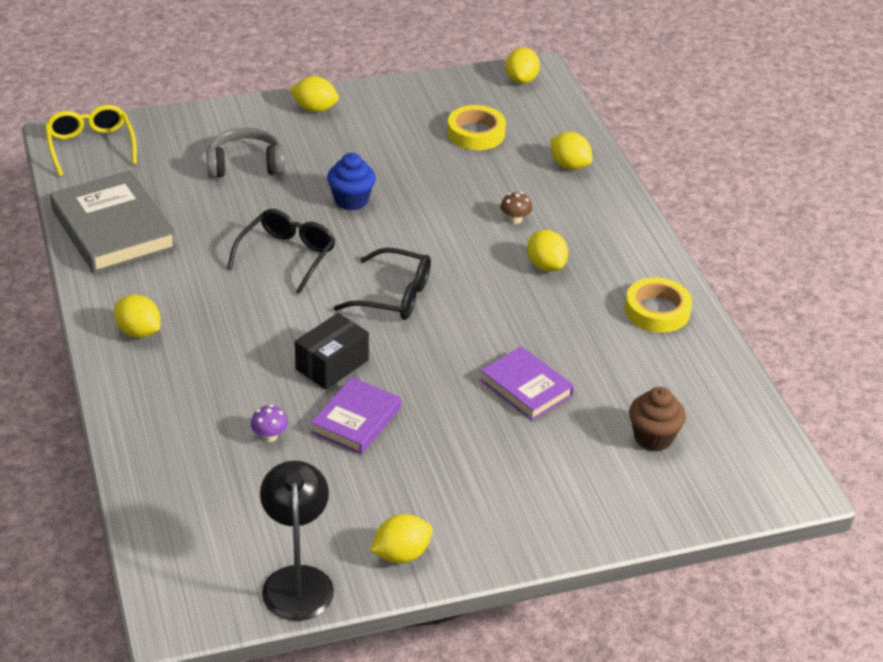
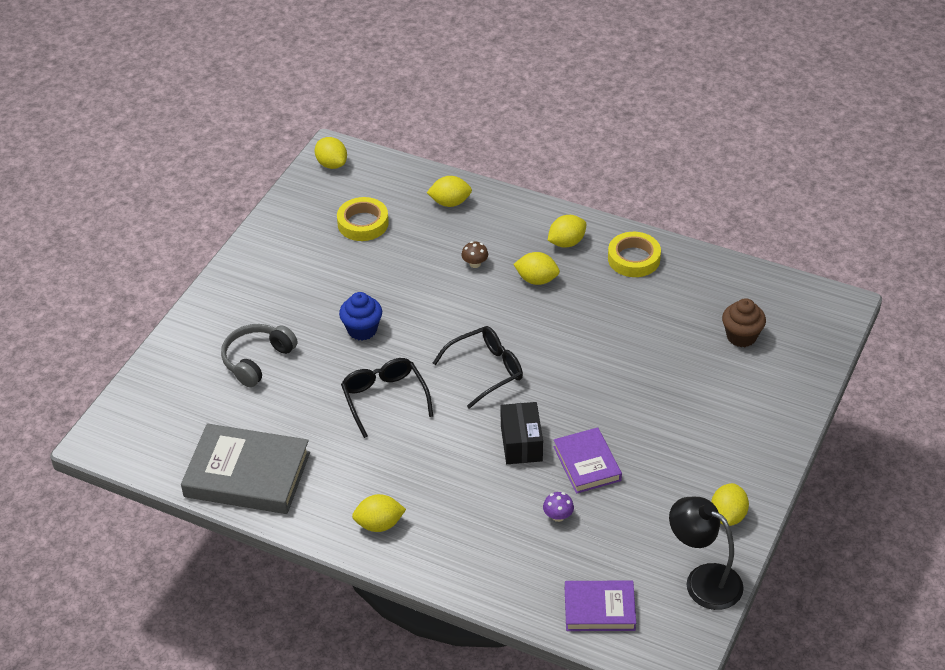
camera: 45 degrees left, 5 degrees up
yellow glasses [45,105,137,176] -> none
yellow lemon [290,76,339,112] -> yellow lemon moved to [548,215,586,248]
purple book [480,346,574,421] -> purple book moved to [565,580,636,631]

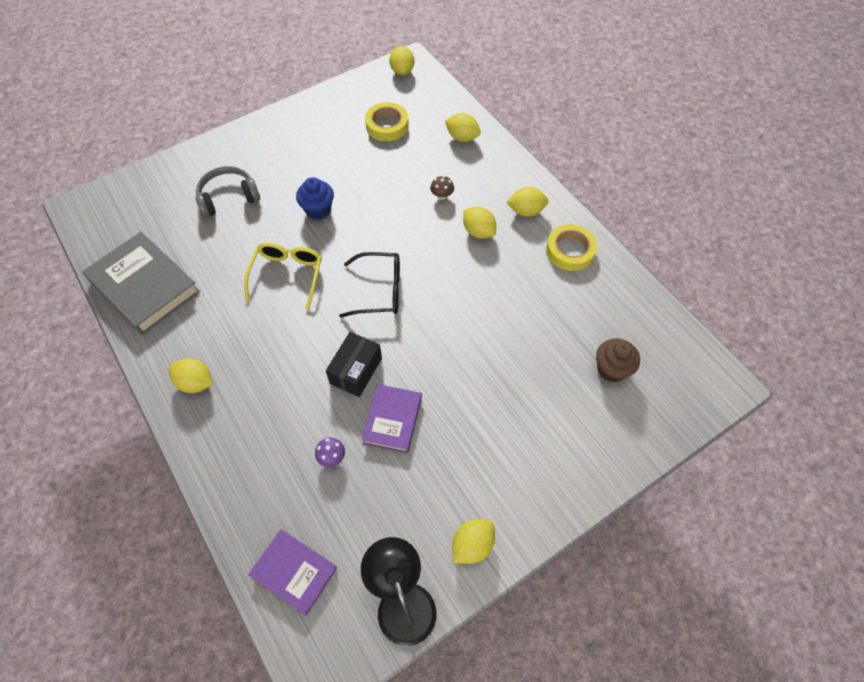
camera: 30 degrees right, 15 degrees up
black glasses [341,358,433,438] -> yellow glasses [244,242,322,310]

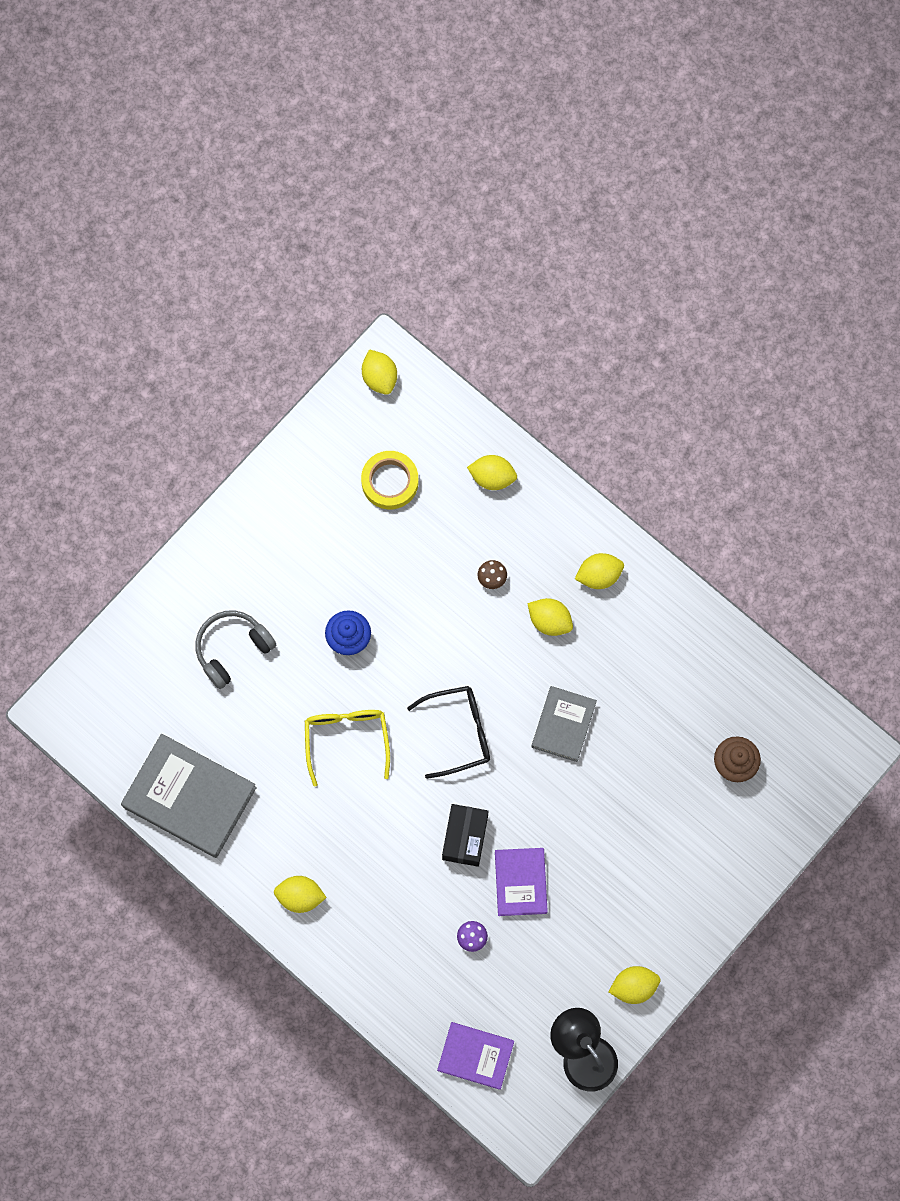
camera: 15 degrees left, 15 degrees up
yellow lemon [452,519,495,564] -> yellow lemon turned 45 degrees clockwise [609,966,661,1004]
yellow tape [546,224,597,271] -> none
none -> grey book [531,686,597,762]

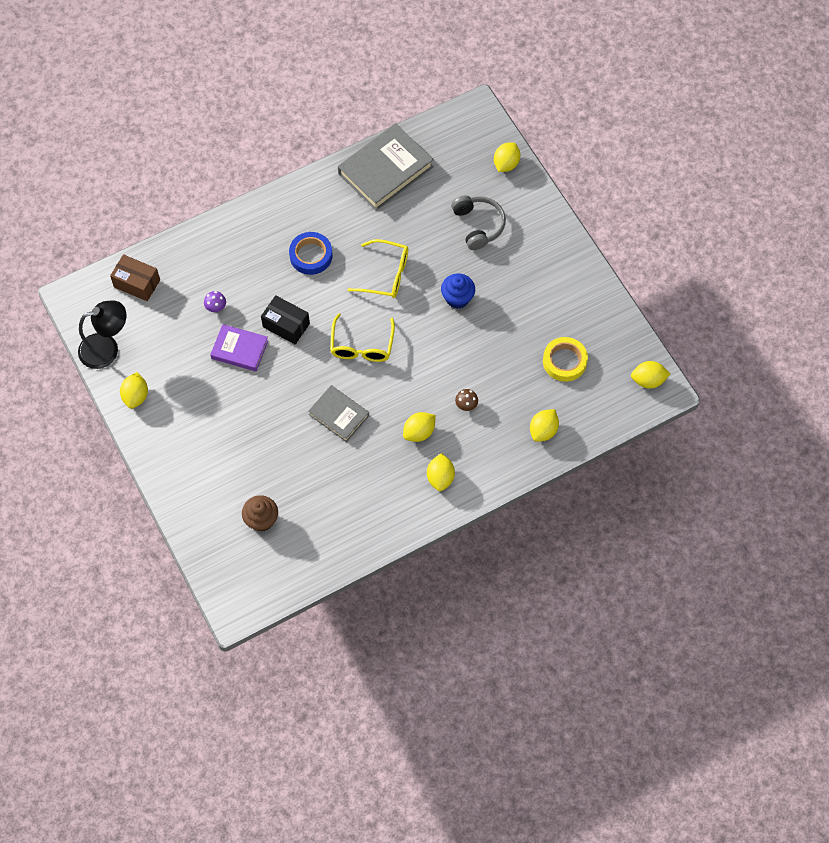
camera: 110 degrees right, 10 degrees down
yellow lemon [274,876,327,913] -> yellow lemon moved to [494,142,520,172]
black glasses [407,686,490,779] -> yellow glasses [330,313,395,362]
purple book [437,1022,514,1090] -> brown box [110,254,160,301]
none -> blue tape [289,232,333,275]

